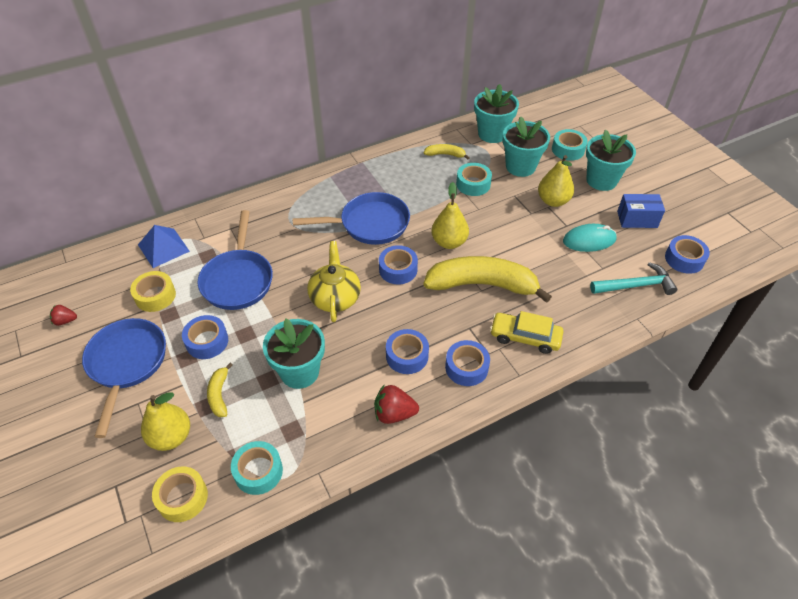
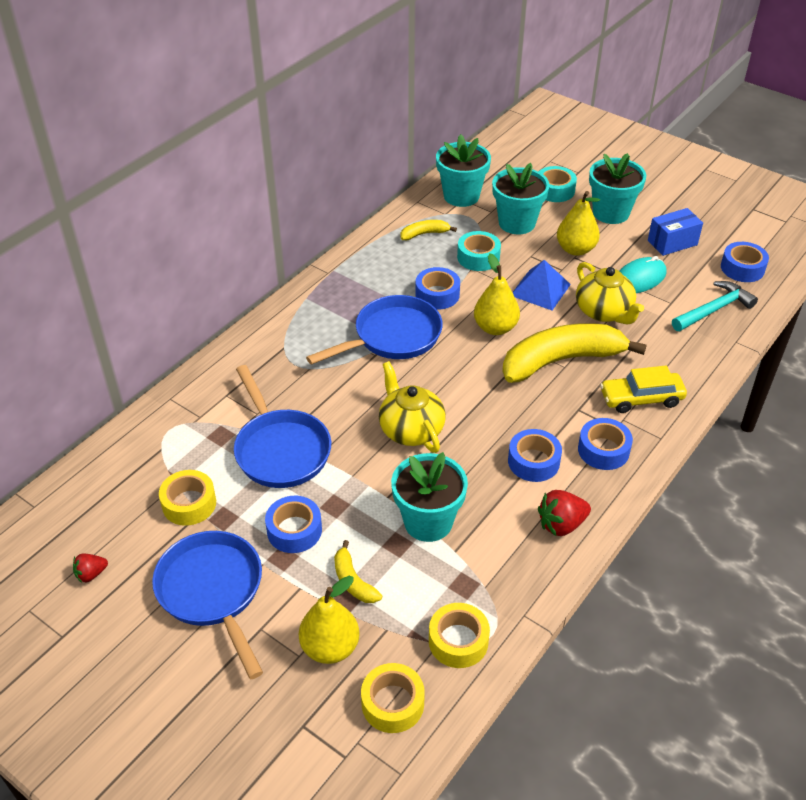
camera: 25 degrees left, 5 degrees down
blue pyramid [138,225,190,268] -> blue pyramid moved to [512,260,571,310]
turquoise tape [231,441,283,495] -> yellow tape [429,603,490,668]
blue tape [379,245,418,284] -> blue tape moved to [415,267,460,310]
none -> yellow teapot [576,262,644,325]

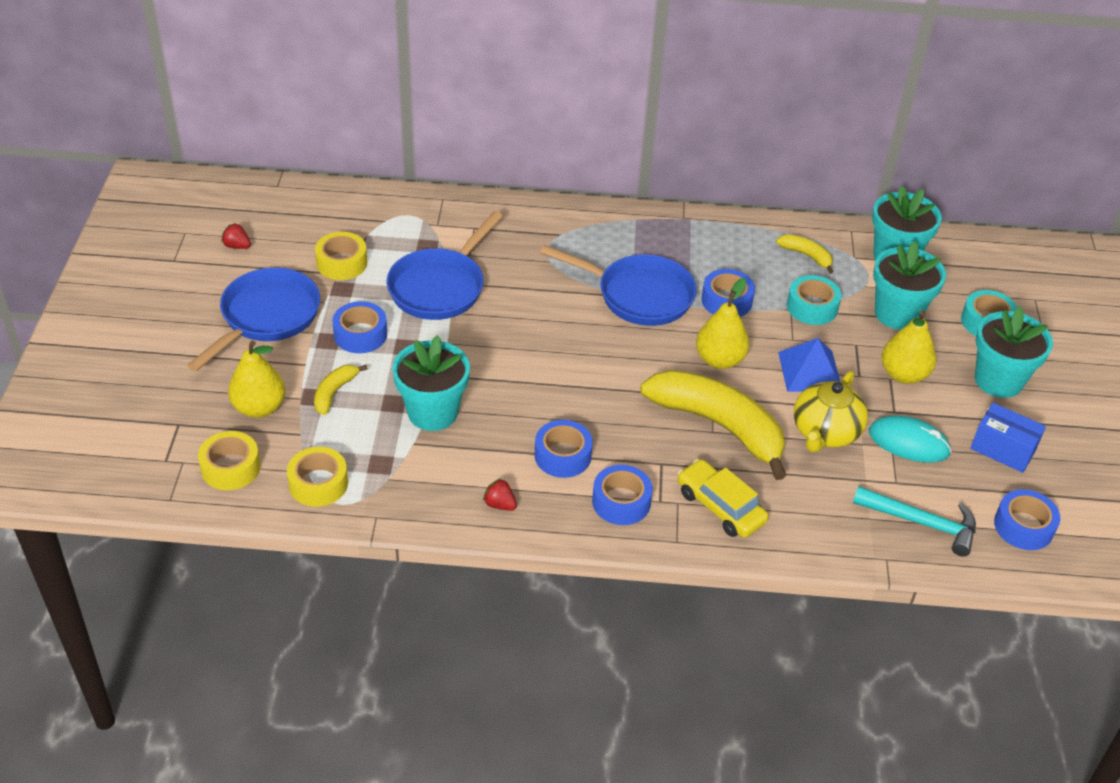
camera: 55 degrees right, 0 degrees up
yellow teapot [379,361,446,453] -> none
red strawberry [538,490,591,536] -> red strawberry [483,478,517,511], size x0.61

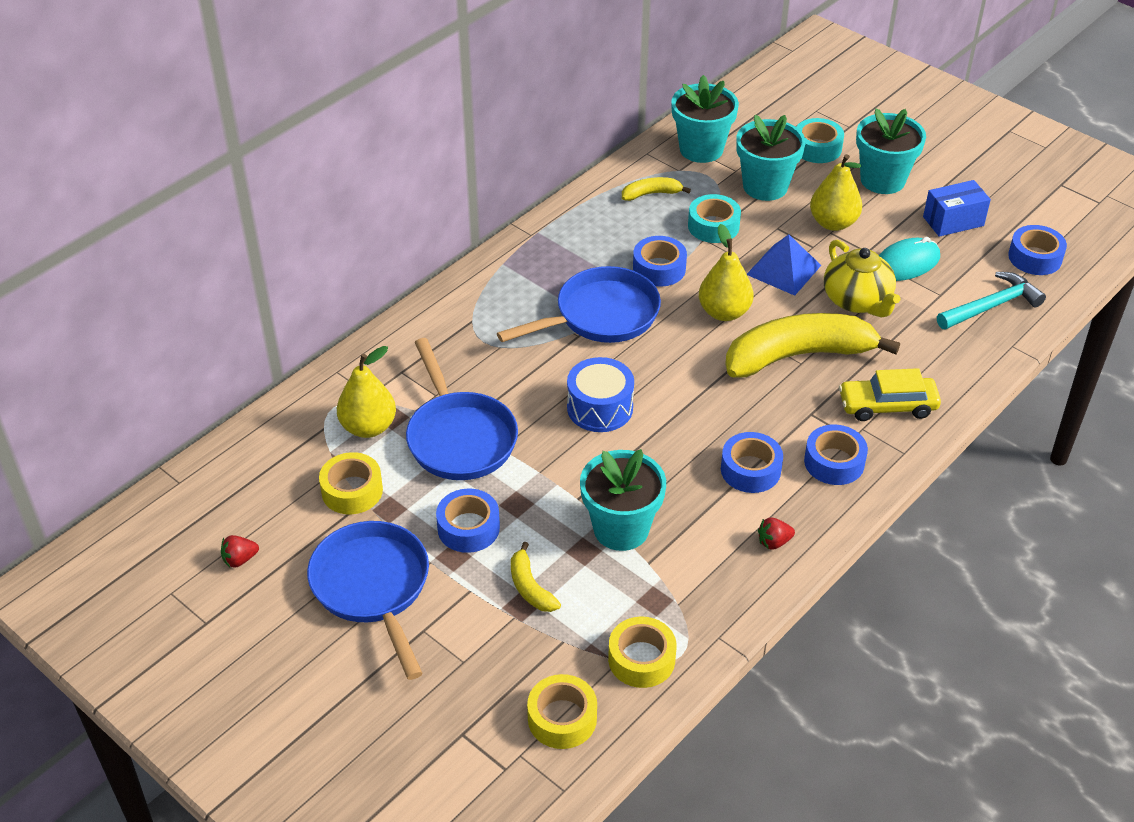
camera: 50 degrees left, 0 degrees up
yellow pear [228,340,286,418] -> yellow pear moved to [337,346,396,438]
none -> blue drum [567,357,634,432]

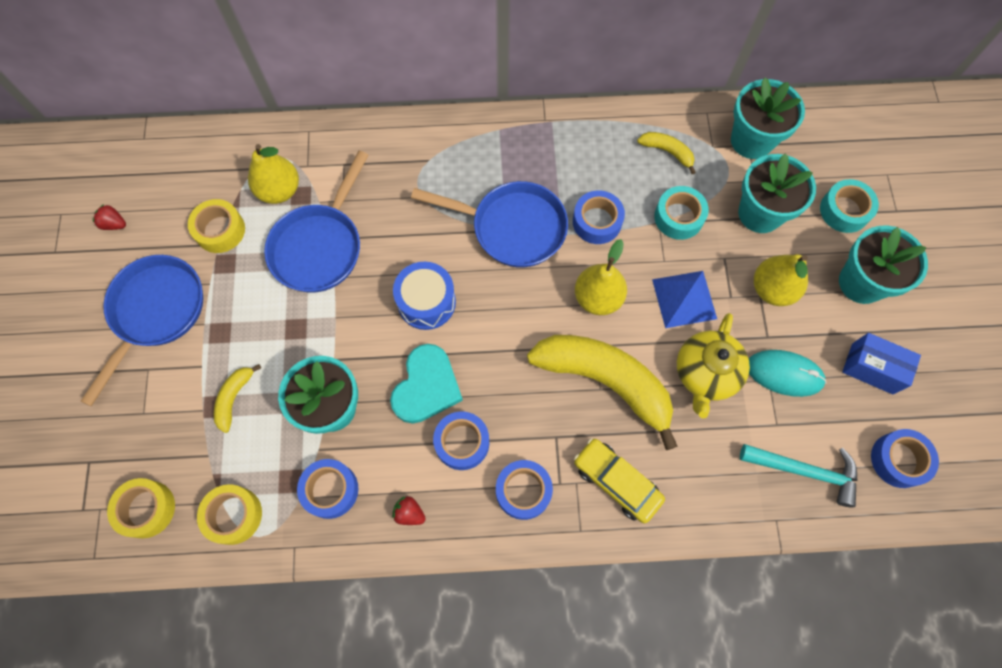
camera: 45 degrees right, 25 degrees up
blue tape [436,488,500,553] -> blue tape moved to [297,459,358,519]
none -> turquoise heart [390,344,463,424]

